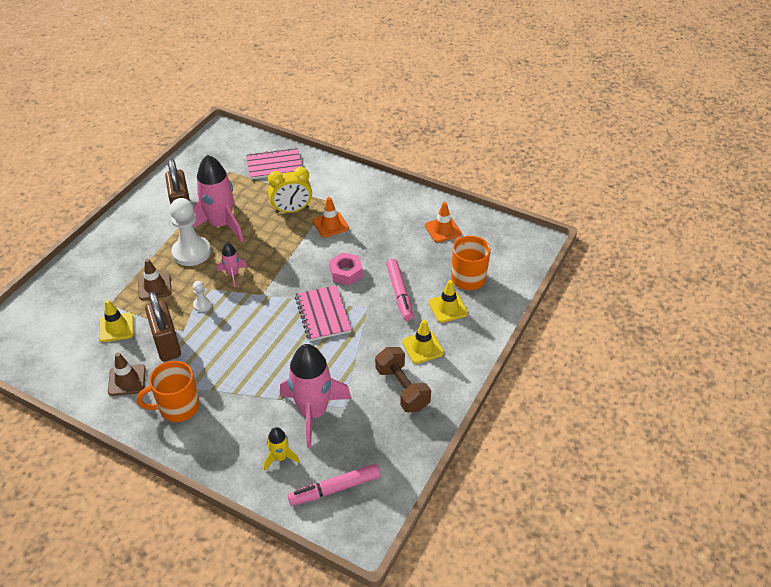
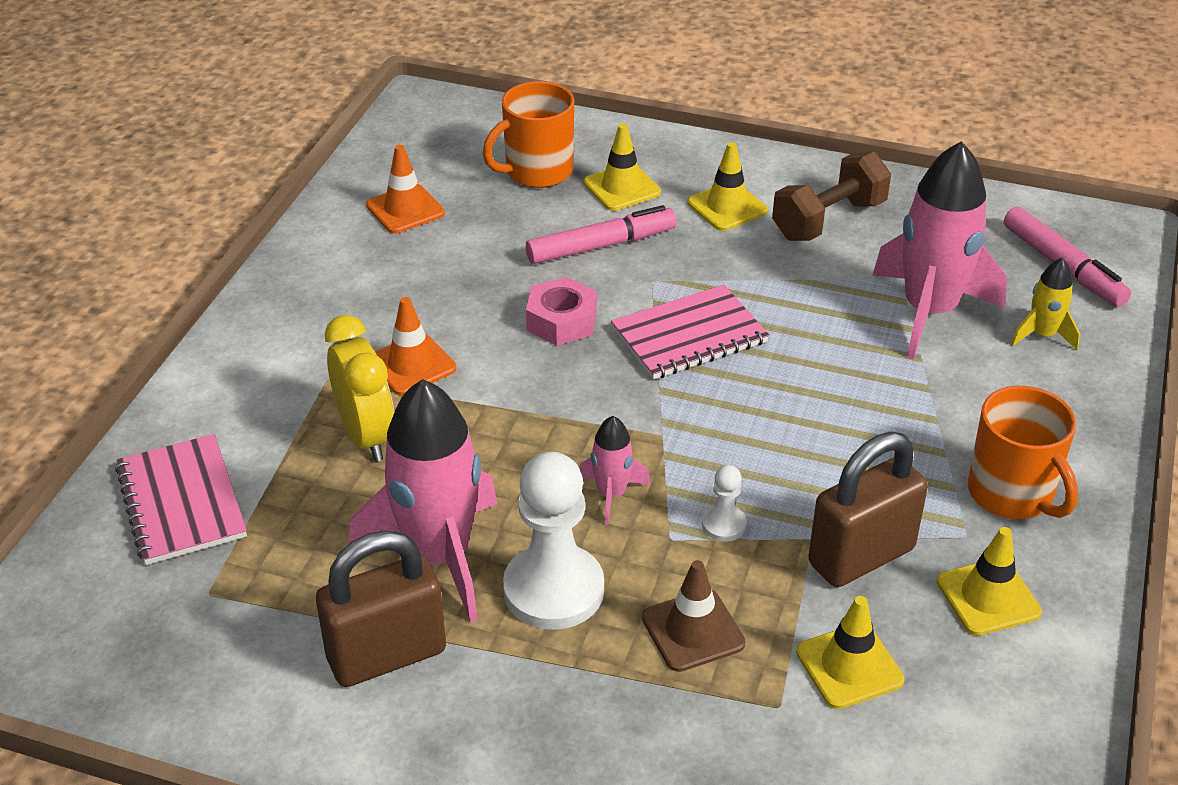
camera: 100 degrees left, 5 degrees down
brown traffic cone [108,353,146,396] -> yellow traffic cone [937,527,1042,636]

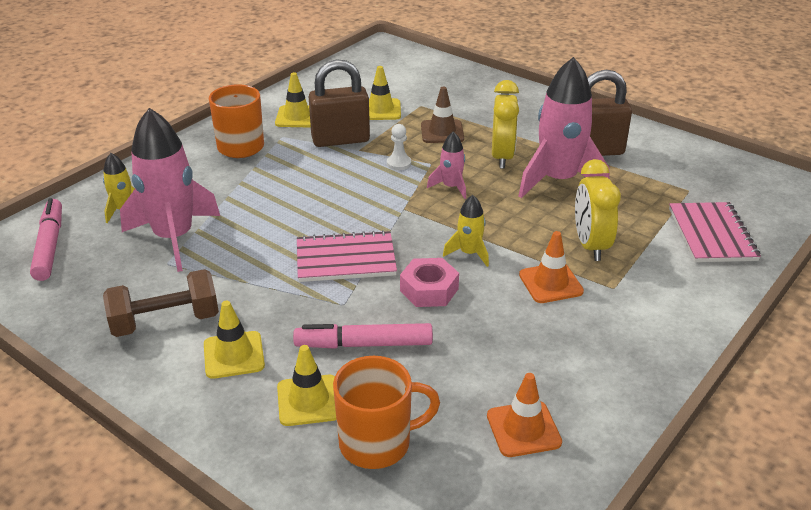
camera: 160 degrees left, 5 degrees down
white pawn [503,452,604,630] -> yellow clock [492,80,519,169]
none -> yellow rocket [443,195,489,267]

